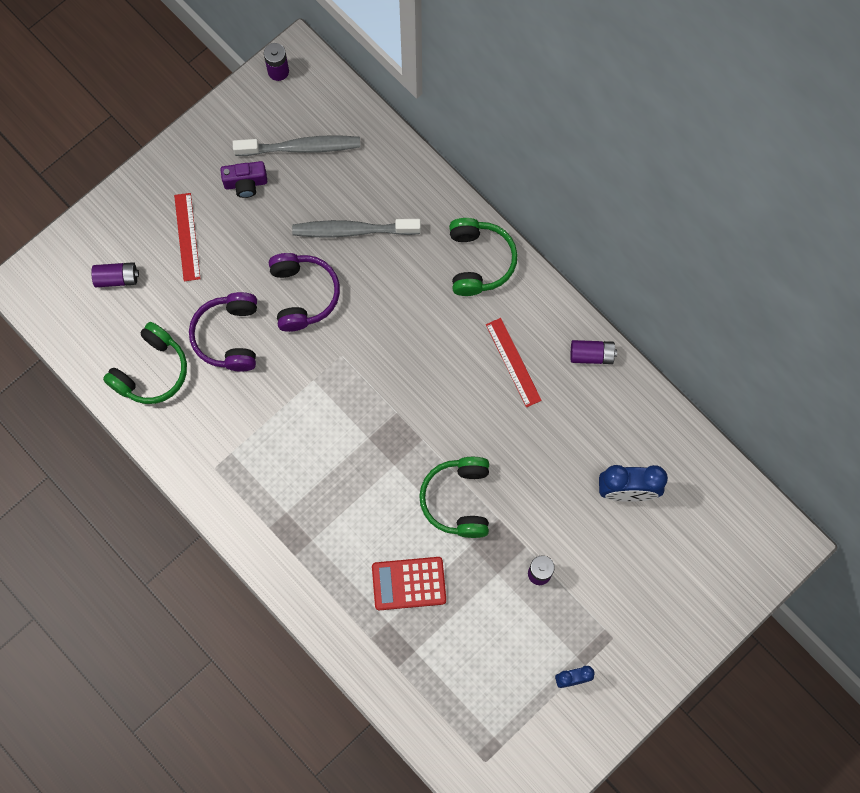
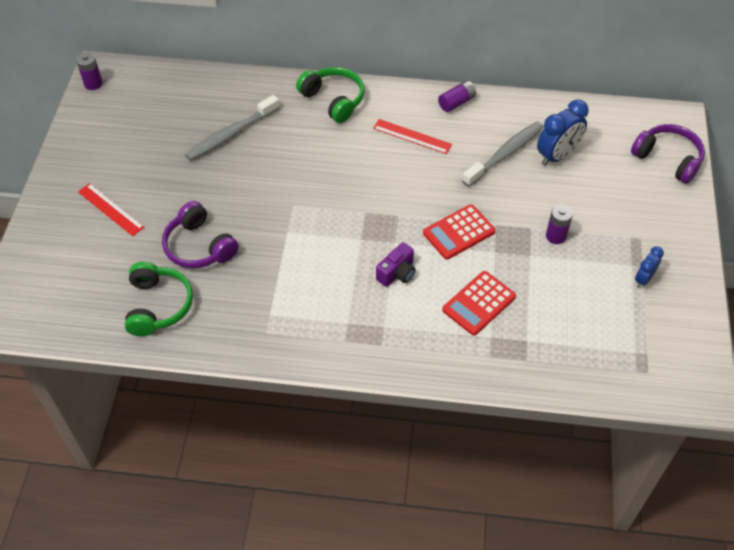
camera: 40 degrees left, 20 degrees down
purple battery [91,262,139,287] -> none
purple camera [220,161,267,198] -> purple camera moved to [376,242,416,287]
grey toothbrush [233,135,360,156] -> grey toothbrush moved to [462,122,544,187]
purple headphones [269,253,340,332] -> purple headphones moved to [631,124,705,184]
green headphones [419,457,489,538] -> red calculator [423,204,495,260]

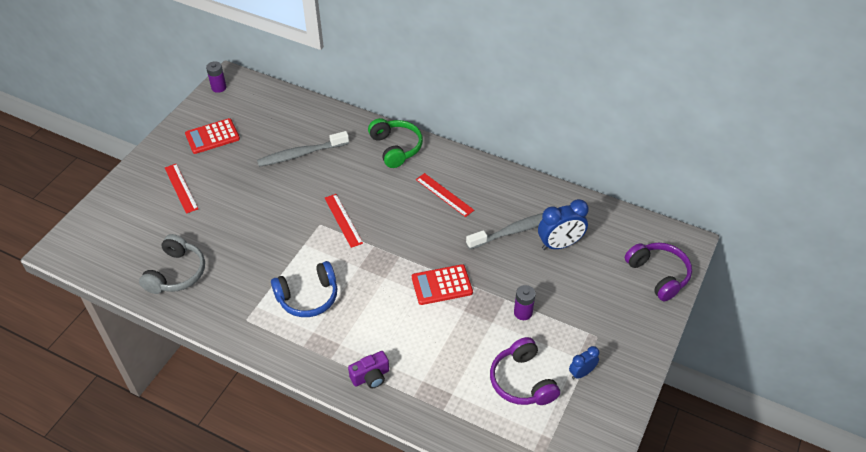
camera: 20 degrees right, 5 degrees down
green headphones [125,262,193,336] -> grey headphones [139,234,205,294]
purple headphones [162,201,239,268] -> purple headphones moved to [490,337,560,405]
purple camera [376,242,416,287] -> purple camera moved to [348,351,389,388]
purple battery [438,81,476,112] -> none
red calculator [442,271,516,335] -> red calculator moved to [185,118,240,154]
none -> blue headphones [271,261,337,317]
none -> red ruler [325,194,363,248]

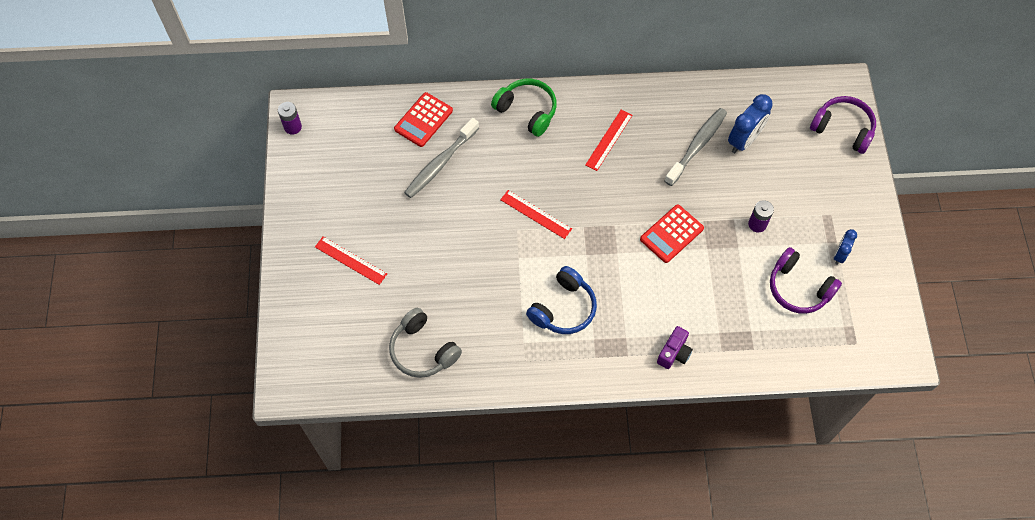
camera: 30 degrees left, 15 degrees up
grey headphones [139,234,205,294] -> grey headphones turned 150 degrees clockwise [389,308,462,378]
red calculator [185,118,240,154] -> red calculator moved to [394,92,453,147]
red ruler [416,173,474,217] -> red ruler turned 75 degrees counterclockwise [585,110,633,171]

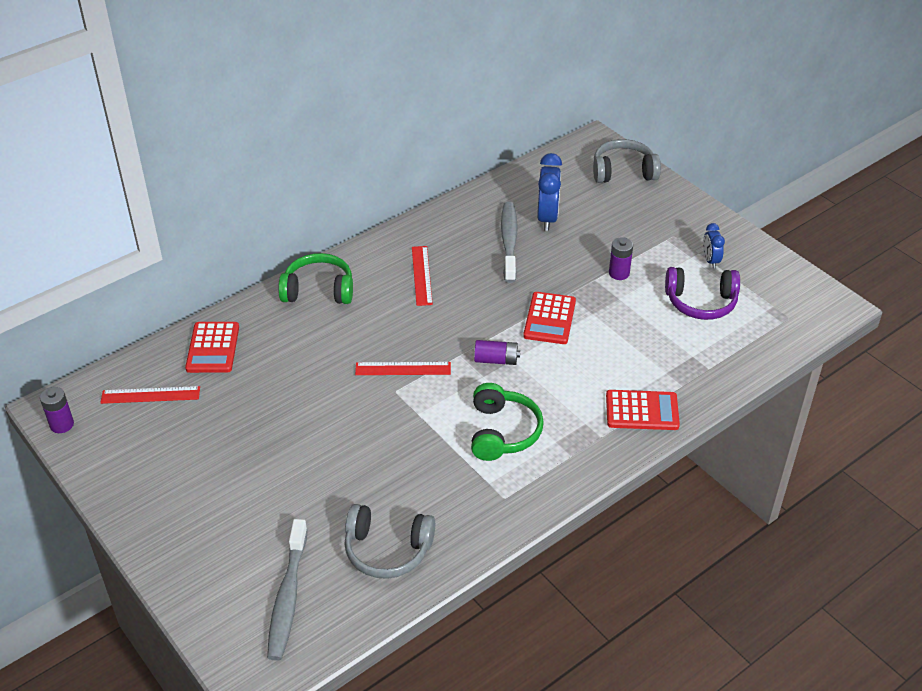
camera: 35 degrees left, 20 degrees down
red ruler [315,237,387,285] -> red ruler moved to [100,386,200,404]
grey toothbrush [404,118,479,198] -> grey toothbrush moved to [267,519,308,661]
blue headphones [526,266,597,334] -> green headphones [471,383,544,461]
purple camera [657,326,693,369] -> red calculator [606,390,680,430]
purple headphones [810,96,876,154] -> grey headphones [593,139,661,183]
none -> purple battery [474,340,520,365]

